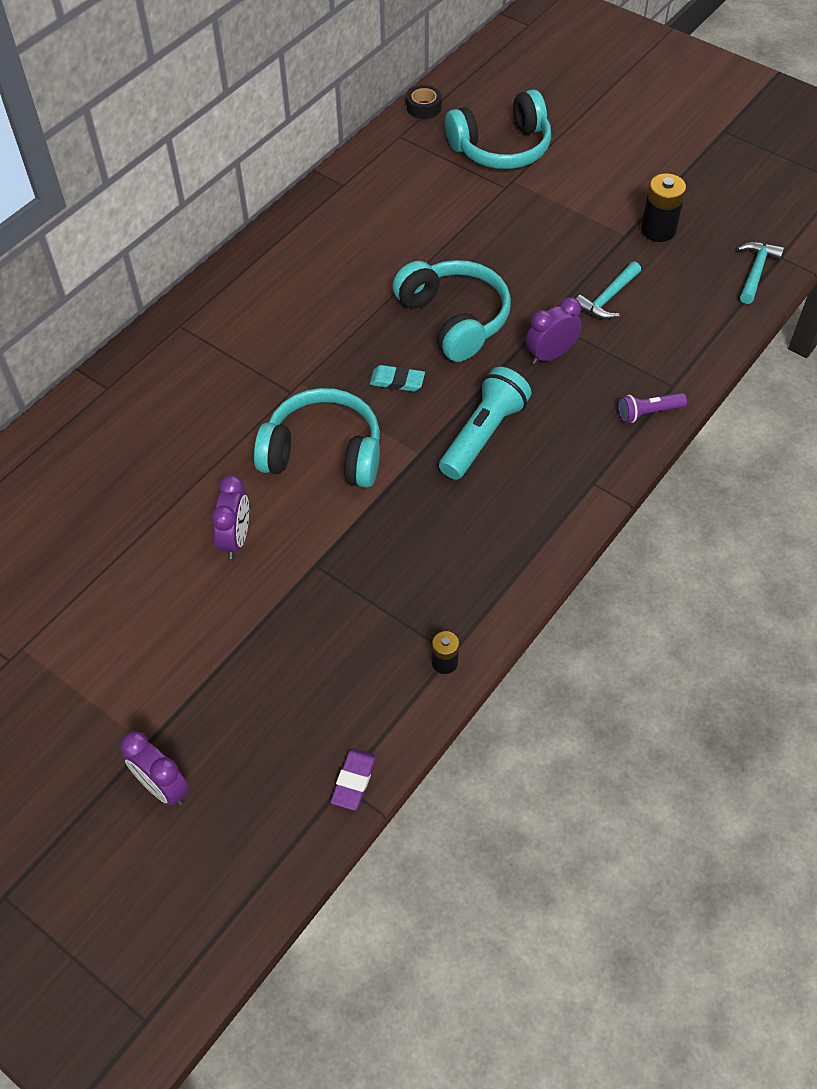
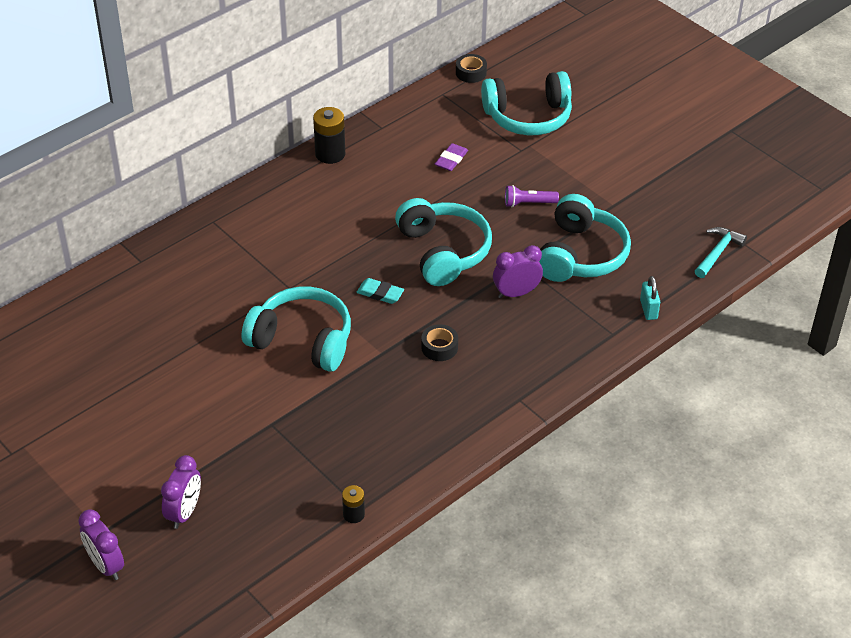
camera: 10 degrees right, 10 degrees down
purple clock [211,475,249,559] -> purple clock moved to [161,455,201,529]
purple eraser [331,748,376,810] -> purple eraser moved to [435,143,468,171]
turquoise flashlight [439,367,532,480] -> black tape [421,324,458,361]
turquoise hammer [576,261,641,319] -> turquoise headphones [539,194,631,282]
purple flashlight [618,393,687,423] -> purple flashlight moved to [505,185,559,207]
black battery [641,173,686,242] -> black battery moved to [313,107,345,164]
none -> turquoise padlock [640,276,660,320]

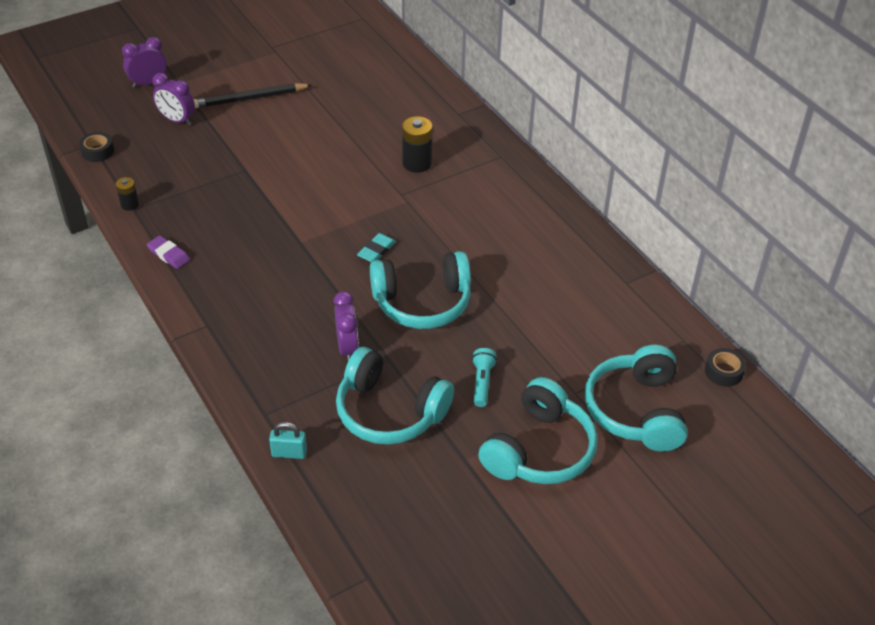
camera: 100 degrees right, 0 degrees up
turquoise headphones [241,287,351,372] -> turquoise headphones moved to [478,377,598,484]
black battery [313,107,345,164] -> black battery moved to [402,116,433,173]
black tape [421,324,458,361] -> black tape moved to [79,132,114,162]
purple eraser [435,143,468,171] -> purple eraser moved to [147,235,190,269]
purple flashlight [505,185,559,207] -> turquoise flashlight [472,348,497,407]
turquoise hammer [695,227,747,278] -> none
none -> black pencil [193,83,312,108]

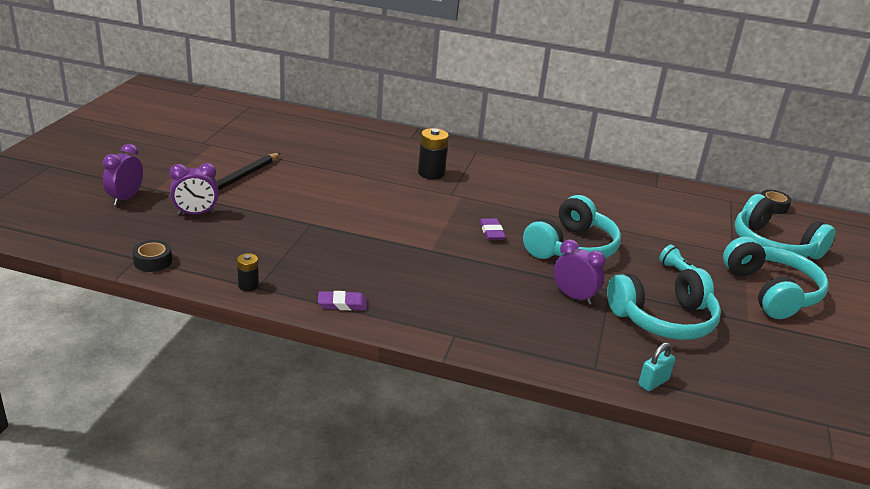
camera: 45 degrees left, 15 degrees down
turquoise eraser [357,233,396,262] -> purple eraser [480,218,506,240]

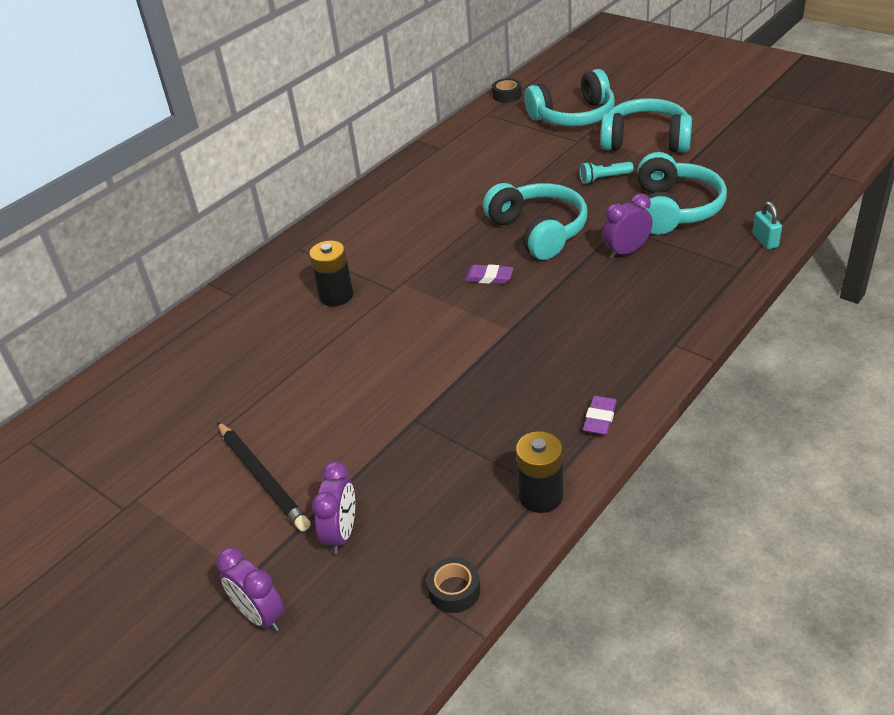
camera: 60 degrees left, 10 degrees up
black battery [237,253,259,291] -> black battery [516,431,563,513], size x1.72

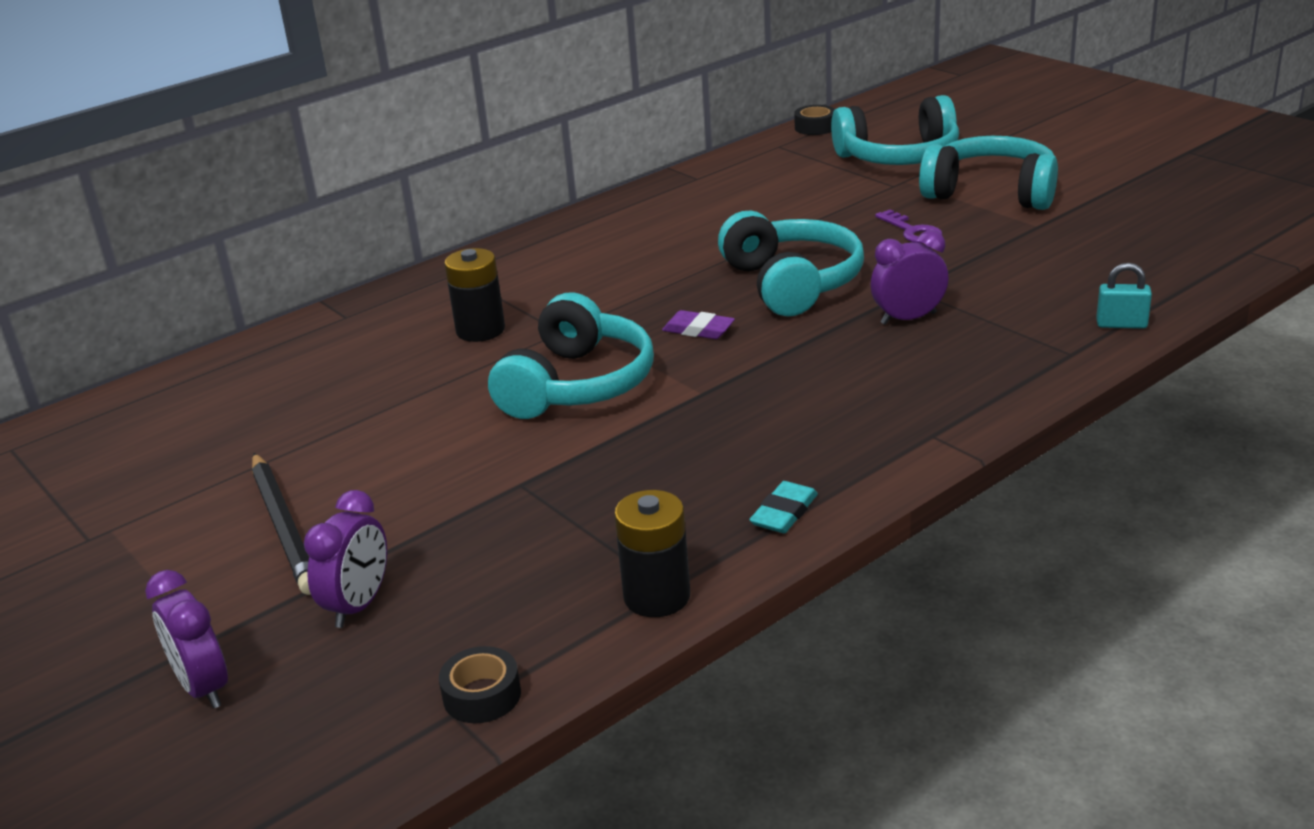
camera: 10 degrees right, 10 degrees down
turquoise flashlight [579,162,634,184] -> purple key [875,209,942,244]
purple eraser [583,396,617,435] -> turquoise eraser [749,481,818,533]
turquoise headphones [637,152,727,235] -> turquoise headphones moved to [488,292,654,419]
turquoise padlock [752,201,782,249] -> turquoise padlock turned 75 degrees counterclockwise [1096,263,1152,329]

